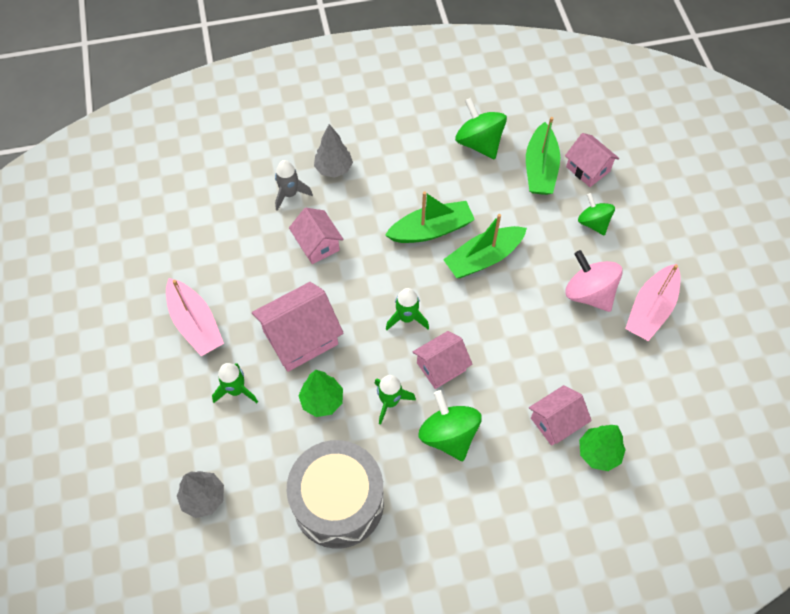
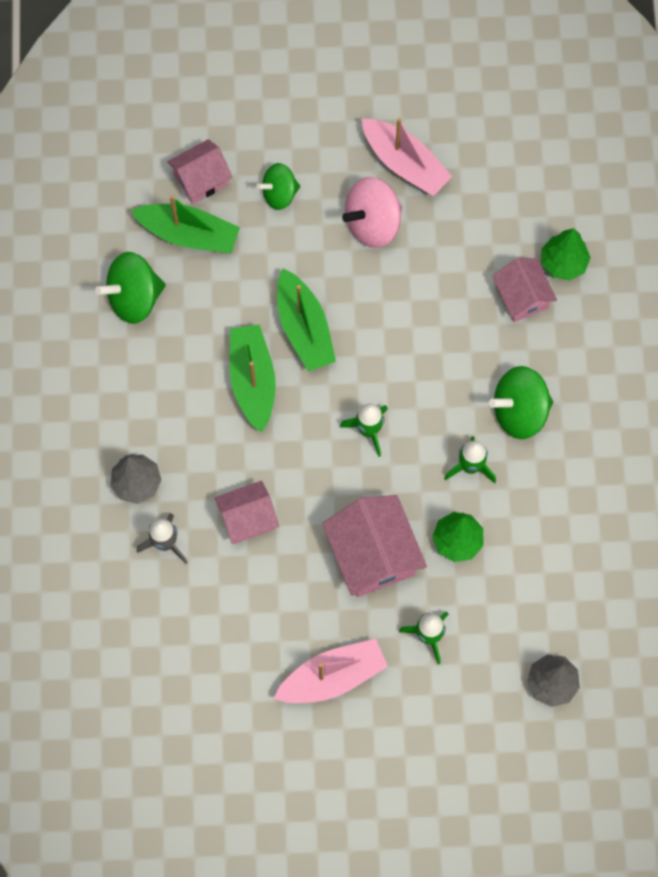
camera: 80 degrees left, 10 degrees up
grey drum [287,440,384,549] -> none
pink house [413,331,472,389] -> none

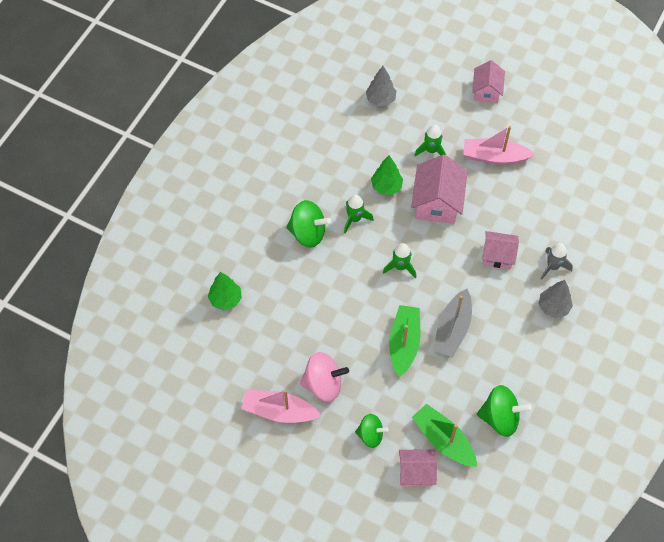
camera: 150 degrees left, 10 degrees down
green boat [230,324,276,433] -> grey boat [433,289,472,357]
pink boat [362,118,452,196] -> pink boat turned 60 degrees counterclockwise [241,390,321,423]
pink house [492,258,557,322] -> pink house moved to [472,60,505,103]

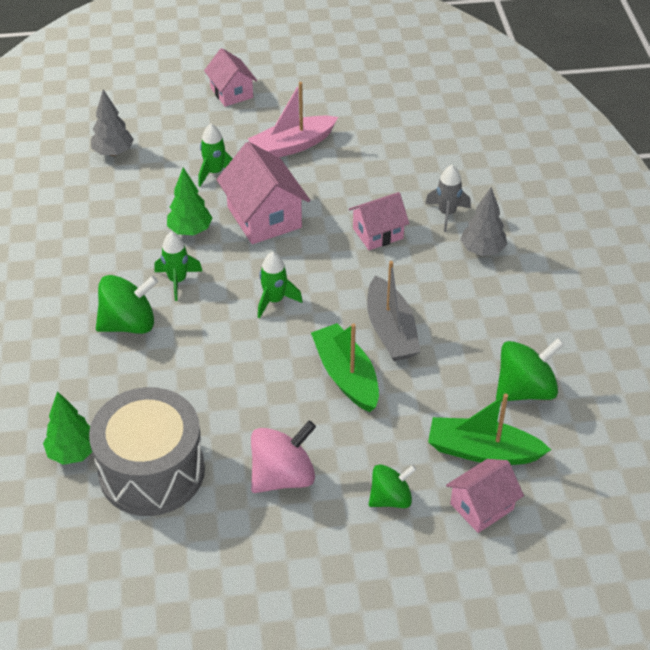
camera: 35 degrees left, 15 degrees down
pink boat [241,390,321,423] -> none
none -> grey drum [89,387,205,516]

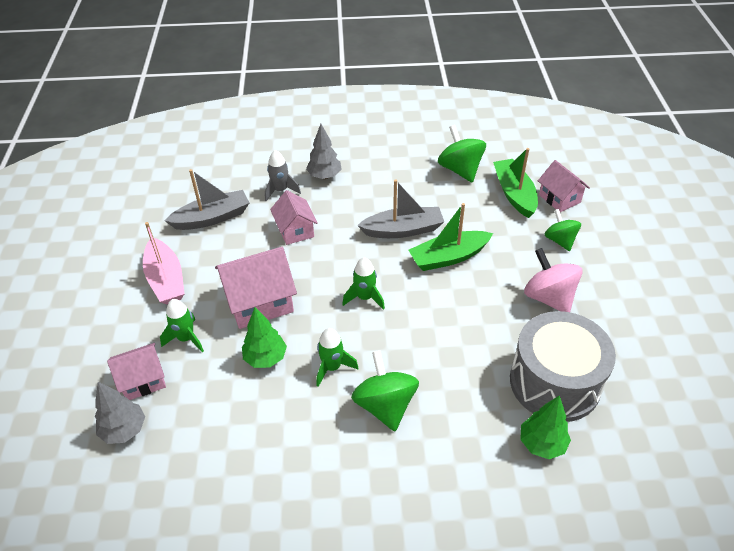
camera: 85 degrees left, 0 degrees up
pink house [204,48,257,107] -> pink house moved to [107,343,166,400]
green boat [428,393,551,465] -> green boat turned 150 degrees clockwise [493,148,538,218]
none -> grey boat [165,169,249,230]

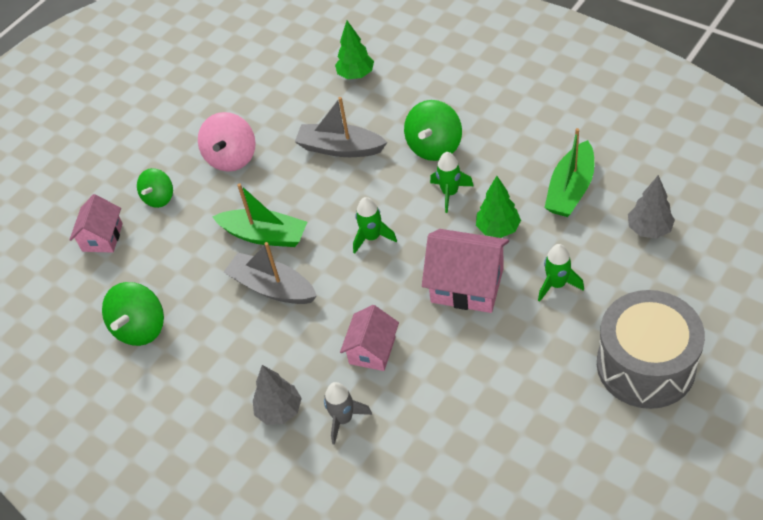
camera: 135 degrees left, 5 degrees up
pink house [107,343,166,400] -> none
pink boat [143,222,184,305] -> none
grey boat [165,169,249,230] -> grey boat moved to [295,97,388,157]
green boat [493,148,538,218] -> green boat moved to [545,128,594,217]
grey drum [510,311,616,422] -> grey drum moved to [597,290,705,409]

